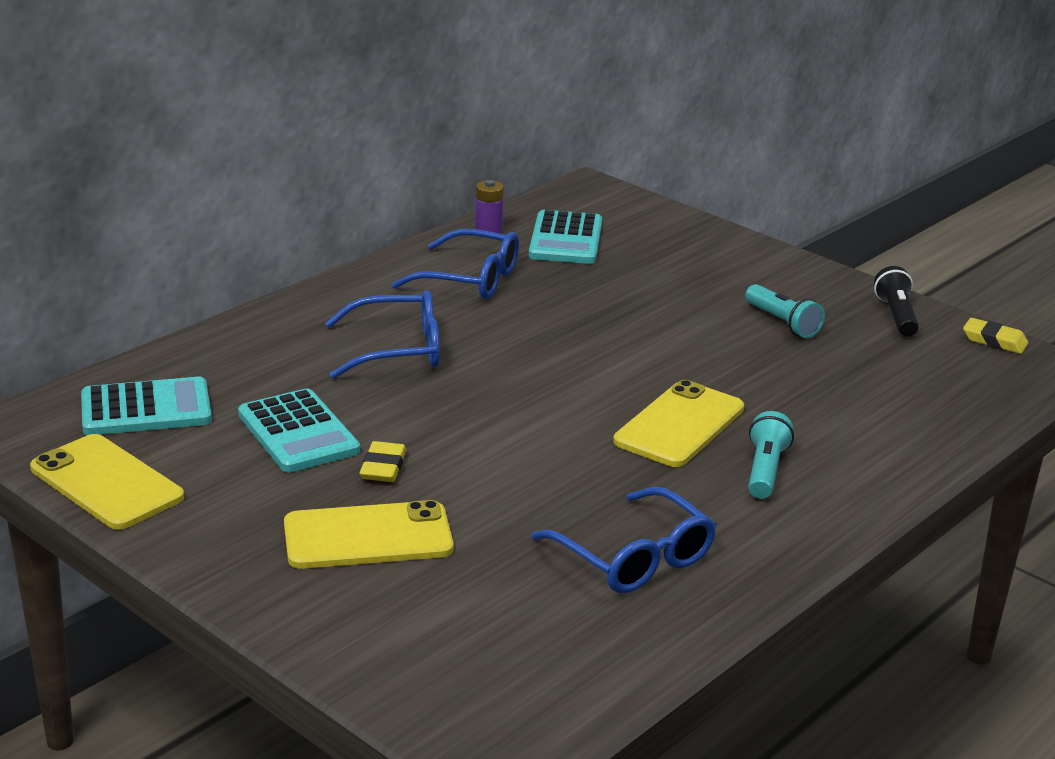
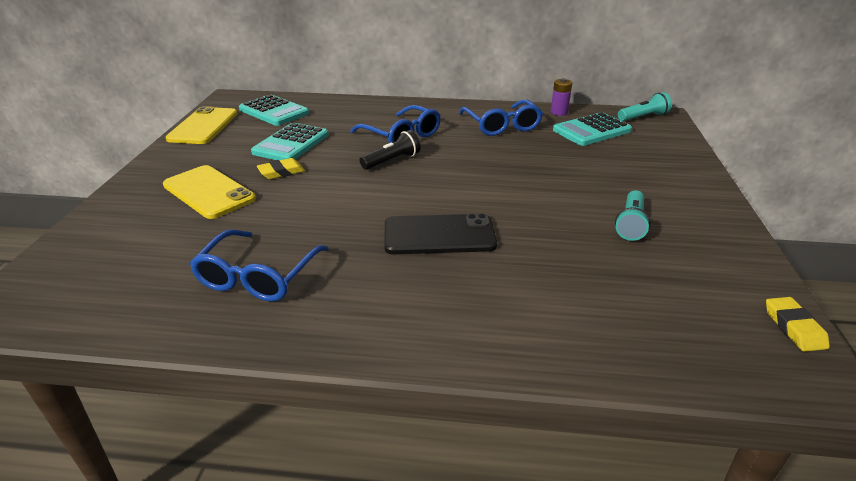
camera: 55 degrees right, 5 degrees up
yellow phone [613,380,744,467] -> black phone [384,213,497,254]
turquoise flashlight [748,411,794,499] -> turquoise flashlight moved to [618,92,672,121]
black flashlight [874,266,919,337] -> black flashlight moved to [359,130,421,170]

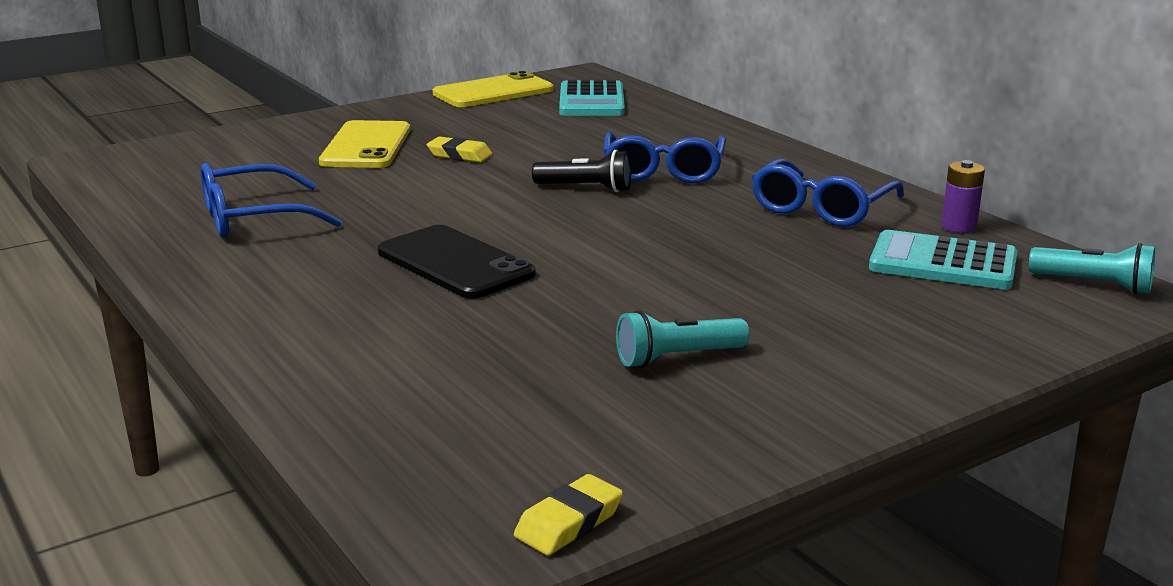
camera: 50 degrees right, 10 degrees down
turquoise calculator [251,123,329,160] -> none

